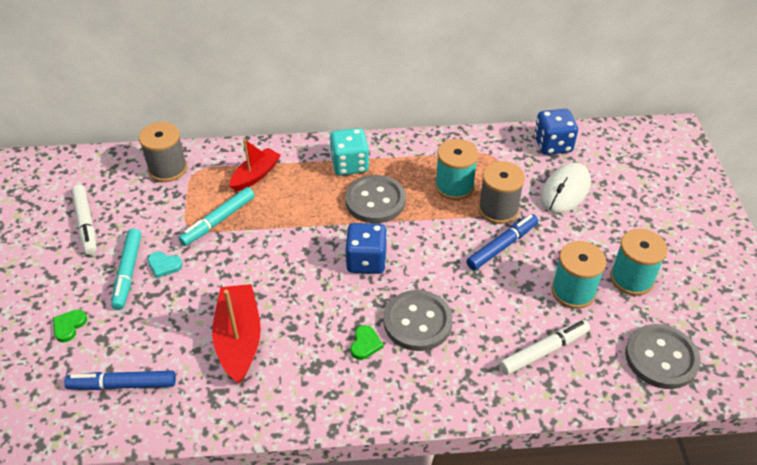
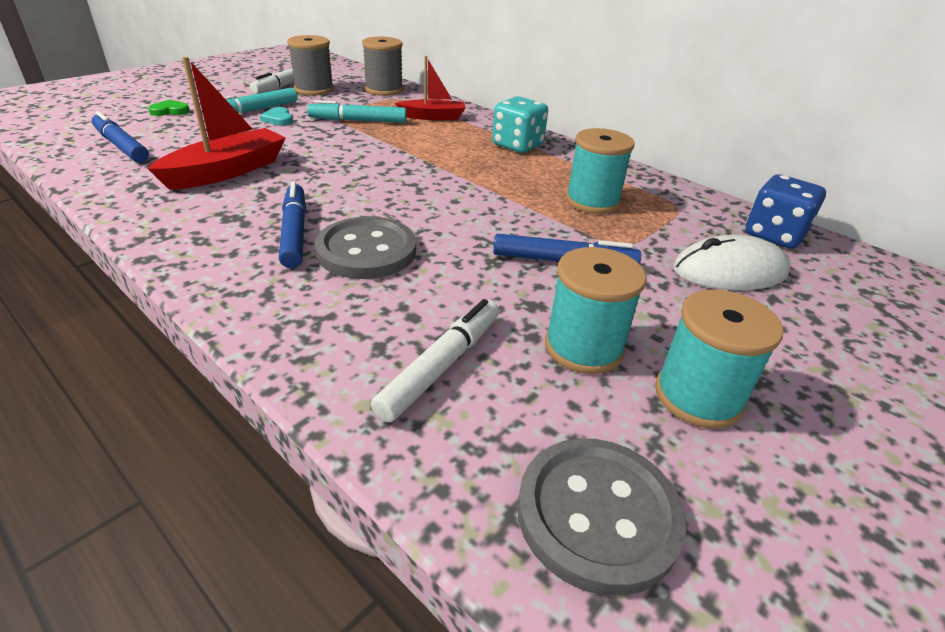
camera: 45 degrees right, 10 degrees down
grey button [345,175,406,223] -> none
blue dice [345,223,387,274] -> none
green heart [351,325,383,360] -> blue marker [279,182,306,268]
grey spool [478,161,525,224] -> grey spool moved to [287,35,334,96]
white marker [500,320,590,375] -> white marker turned 75 degrees counterclockwise [371,299,499,423]

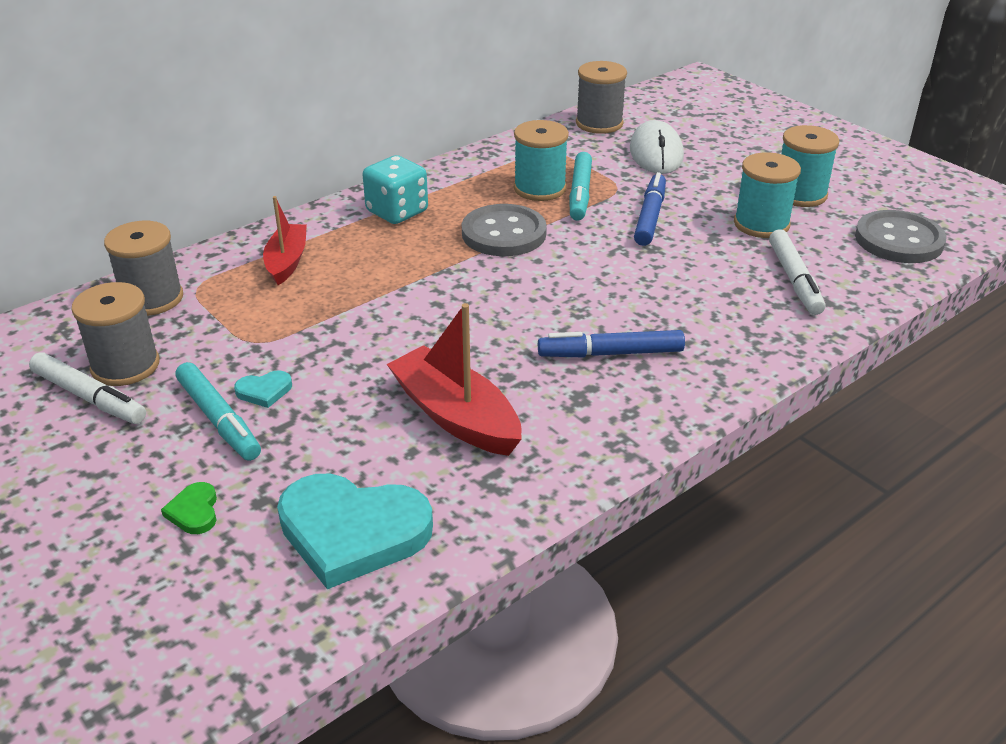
camera: 80 degrees left, 0 degrees up
blue marker [91,111,149,163] -> turquoise heart [277,474,433,589]
turquoise marker [307,100,407,123] -> turquoise marker moved to [569,152,592,221]
grey button [315,216,416,279] -> grey button moved to [462,204,547,256]
white marker [371,299,499,423] -> white marker turned 135 degrees counterclockwise [769,229,825,315]
blue dice [745,174,826,249] -> grey spool [576,61,627,134]

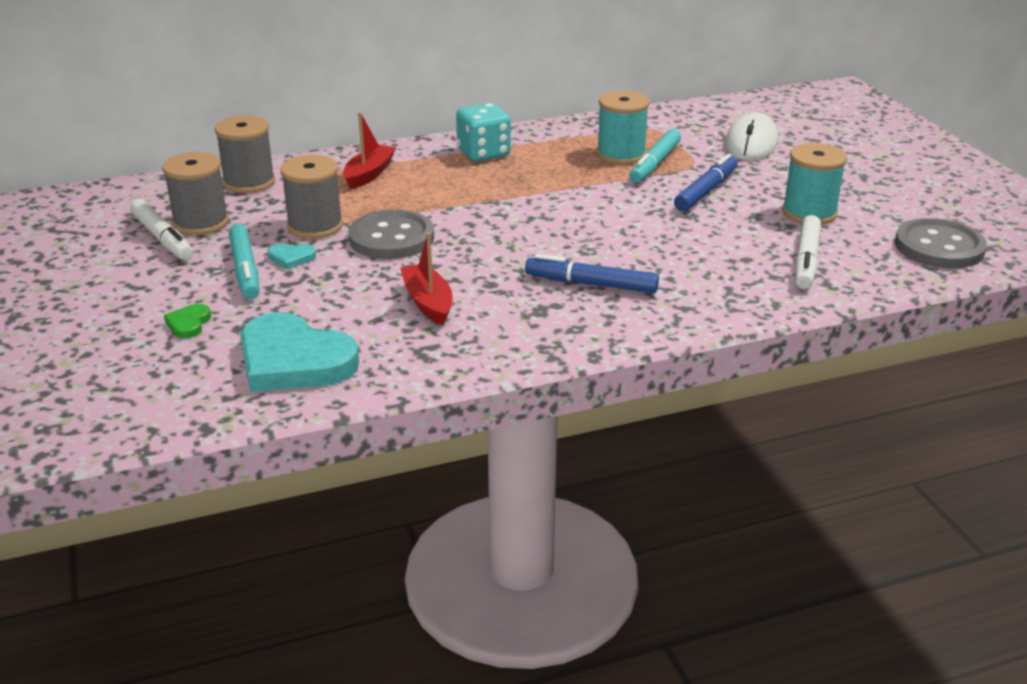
camera: 20 degrees right, 5 degrees down
red boat [387,303,522,456] -> red boat [400,232,452,325], size x0.66
grey button [462,204,547,256] -> grey button moved to [348,210,434,259]
grey spool [576,61,627,134] -> grey spool moved to [280,155,343,239]
turquoise spool [782,125,839,207] -> none

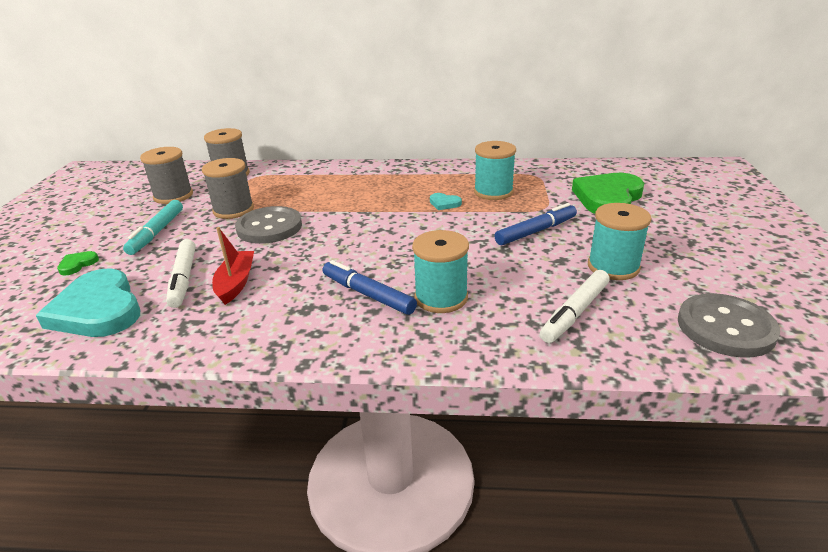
camera: 25 degrees right, 0 degrees up
white marker [130,199,193,260] -> white marker moved to [166,239,196,308]
turquoise heart [268,243,316,269] -> turquoise heart moved to [430,193,462,210]
red boat [343,112,396,189] -> none
turquoise dice [456,103,511,161] -> none
turquoise marker [629,129,681,183] -> none
white mouse [725,113,778,161] -> green heart [572,173,644,214]
none -> turquoise spool [412,230,469,313]

